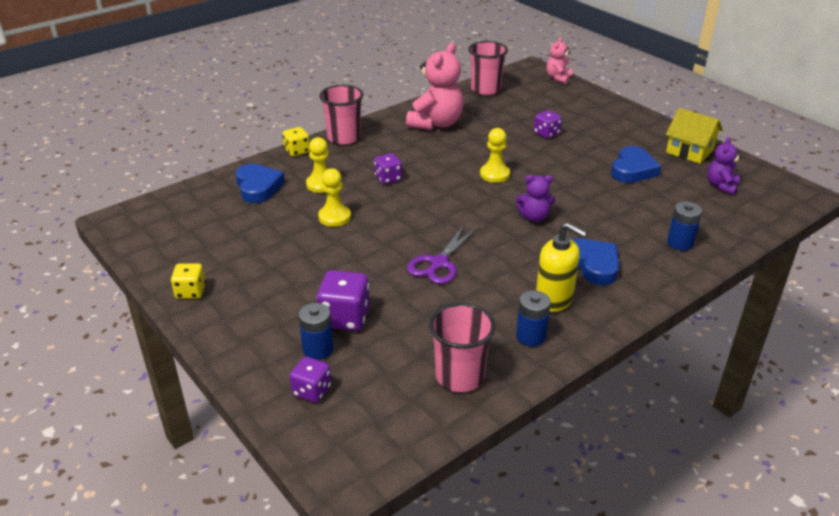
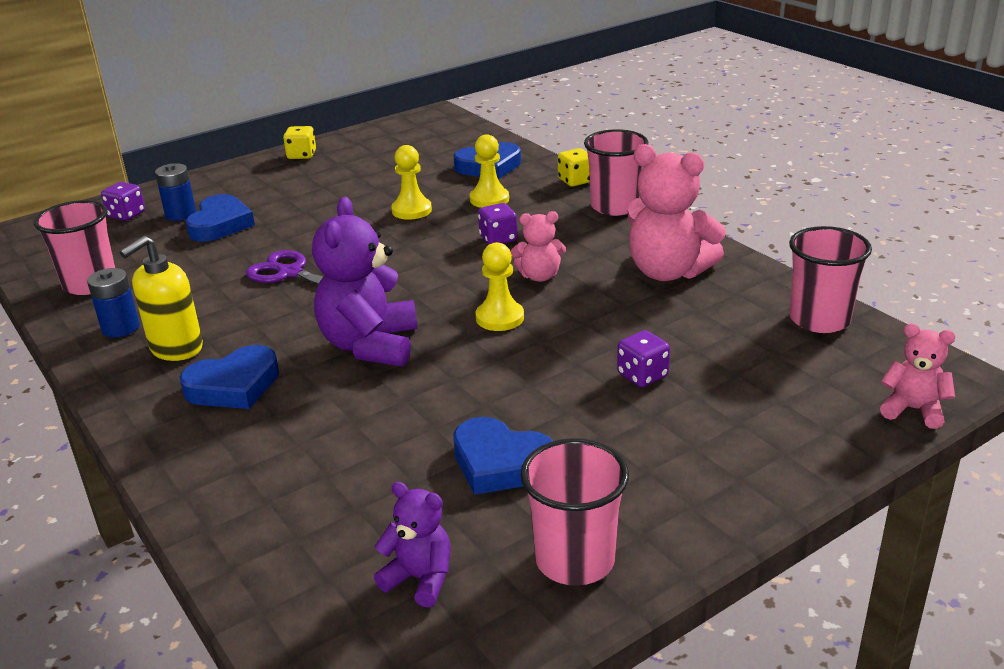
camera: 95 degrees right, 5 degrees down
purple dice [316,270,370,331] -> blue heart [186,194,255,242]
purple teddy bear [516,175,555,222] -> purple teddy bear [312,197,417,367], size x1.84
yellow house [666,108,723,164] -> pink cup [520,438,629,586]
blue battery [667,201,702,251] -> none
none -> pink teddy bear [511,211,566,282]

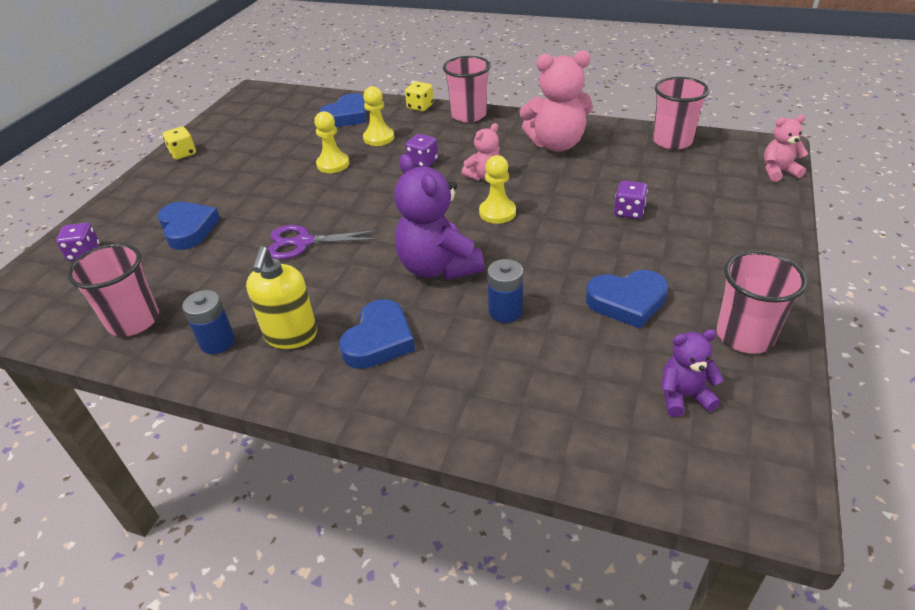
camera: 35 degrees left, 10 degrees up
blue battery [155,163,196,221] -> blue battery moved to [487,259,523,323]

